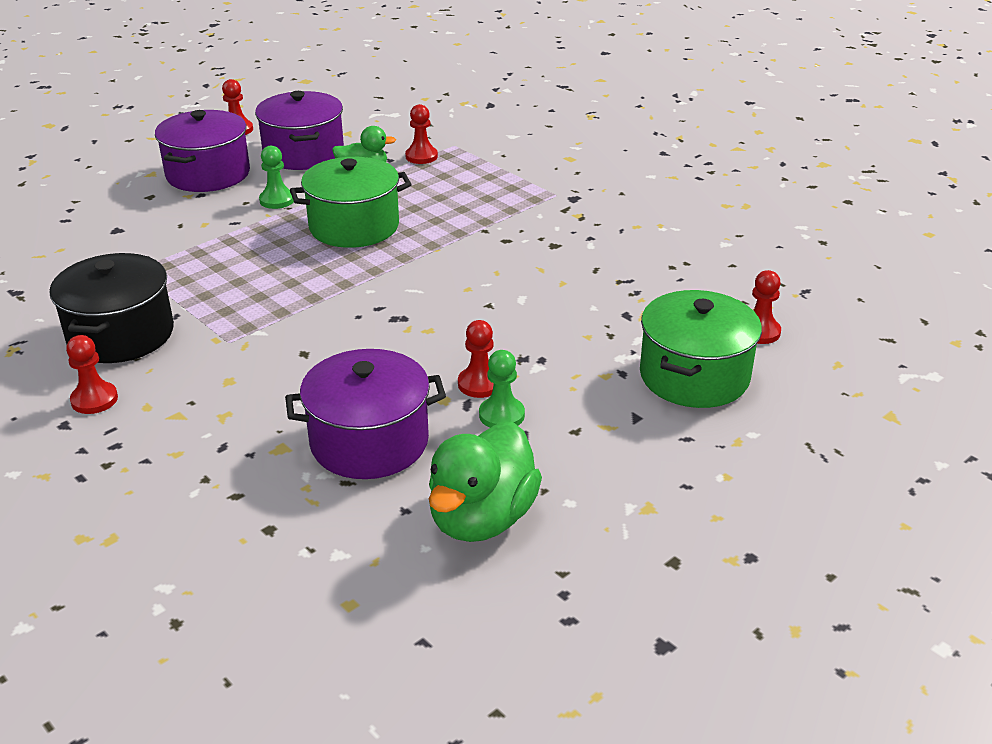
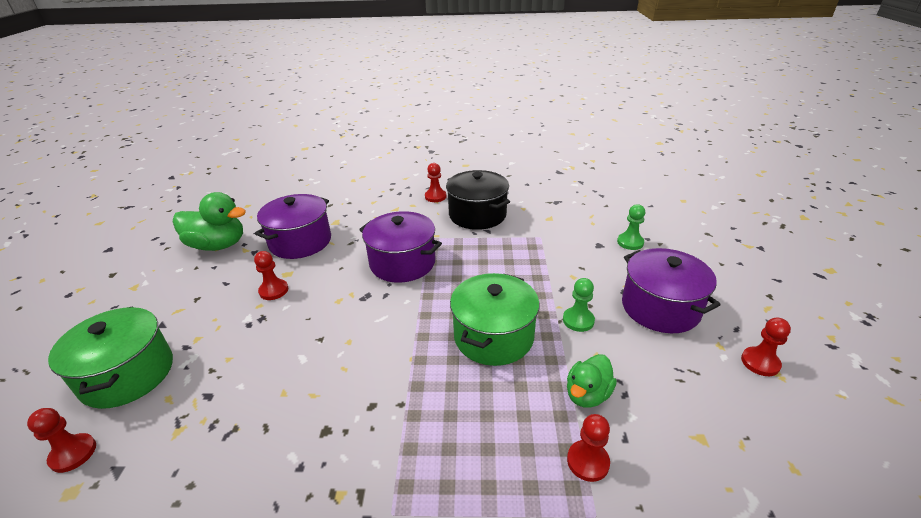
camera: 135 degrees right, 0 degrees up
purple pot [255,91,344,170] -> purple pot moved to [359,211,442,282]
green duck [429,422,542,542] -> green duck turned 120 degrees clockwise [173,192,246,251]
green pawn [479,350,525,428] -> green pawn moved to [617,204,645,250]

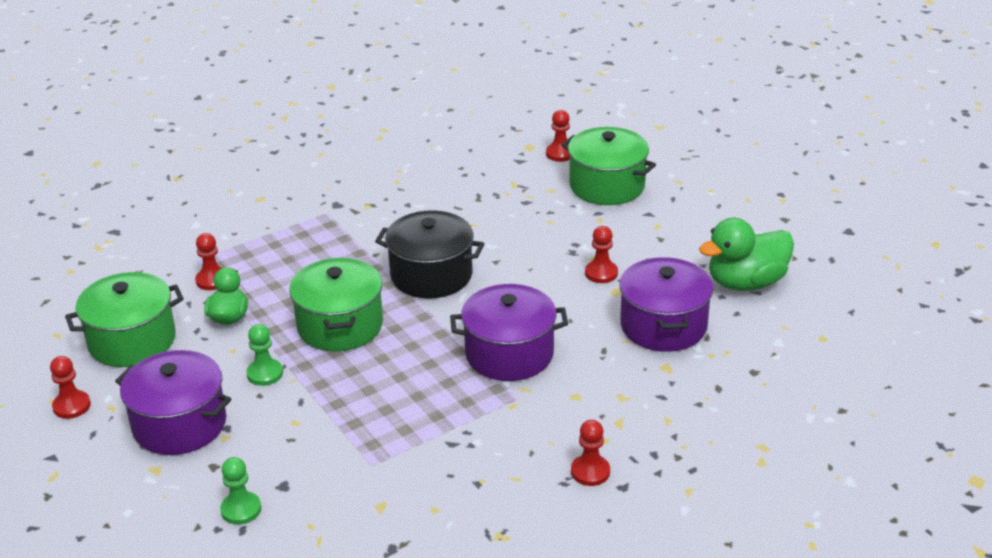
camera: 145 degrees right, 0 degrees up
black pot [446,170,510,230] -> black pot moved to [375,210,485,298]
none -> green pot [65,272,184,367]

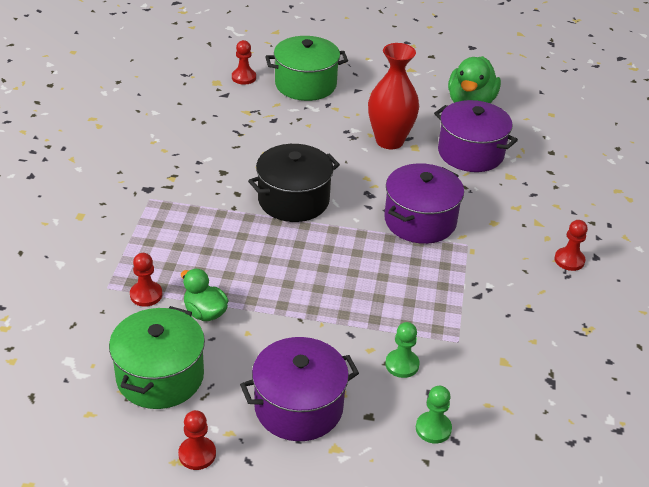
camera: 50 degrees left, 5 degrees up
green pawn [246,324,283,386] -> green pawn moved to [385,322,420,378]
green pot [289,258,383,351] -> none
red pawn [585,226,618,283] -> red vase [368,43,419,149]

